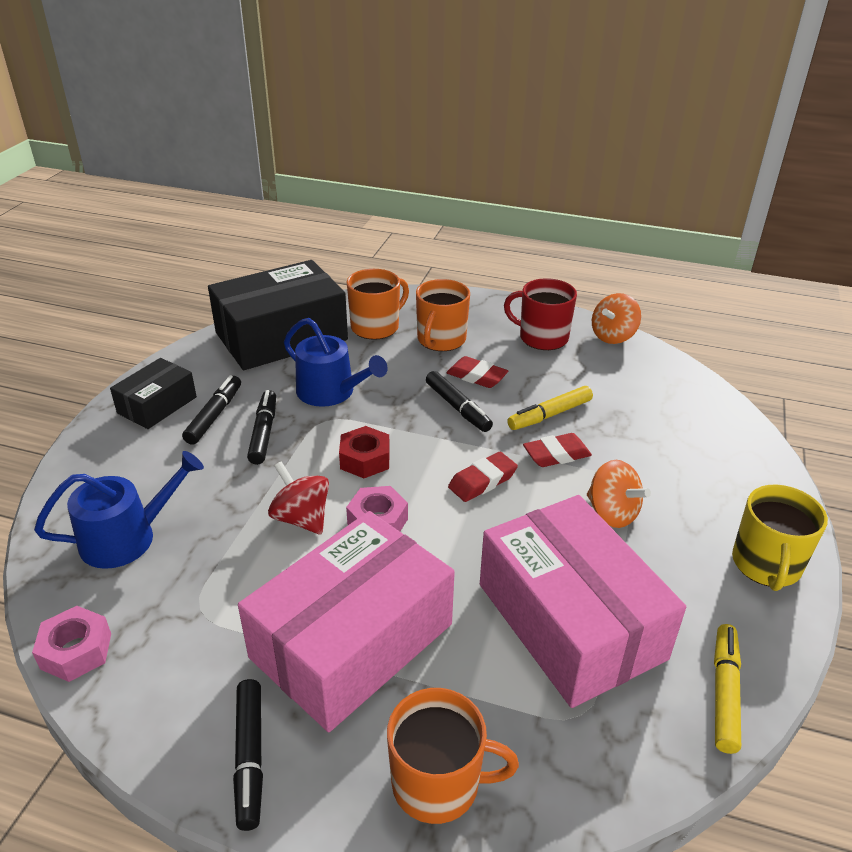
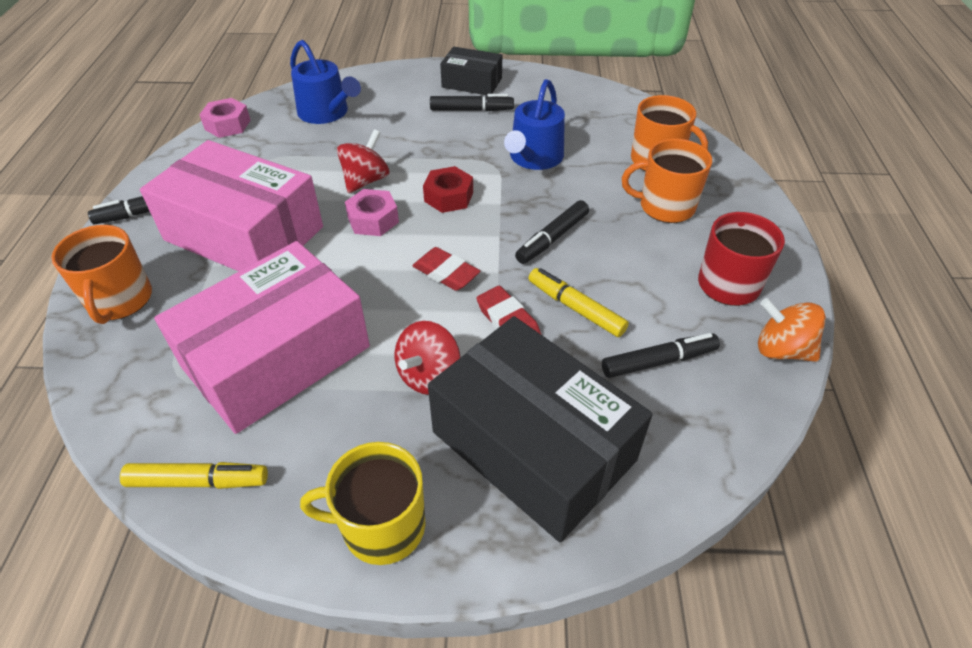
camera: 75 degrees right, 10 degrees up
black box [208,260,348,370] -> black box moved to [428,316,653,542]
black marker [247,390,276,465] -> black marker moved to [602,333,720,378]
red eraser [447,356,508,388] -> none
orange spinning top [587,460,651,528] -> red spinning top [395,321,461,395]

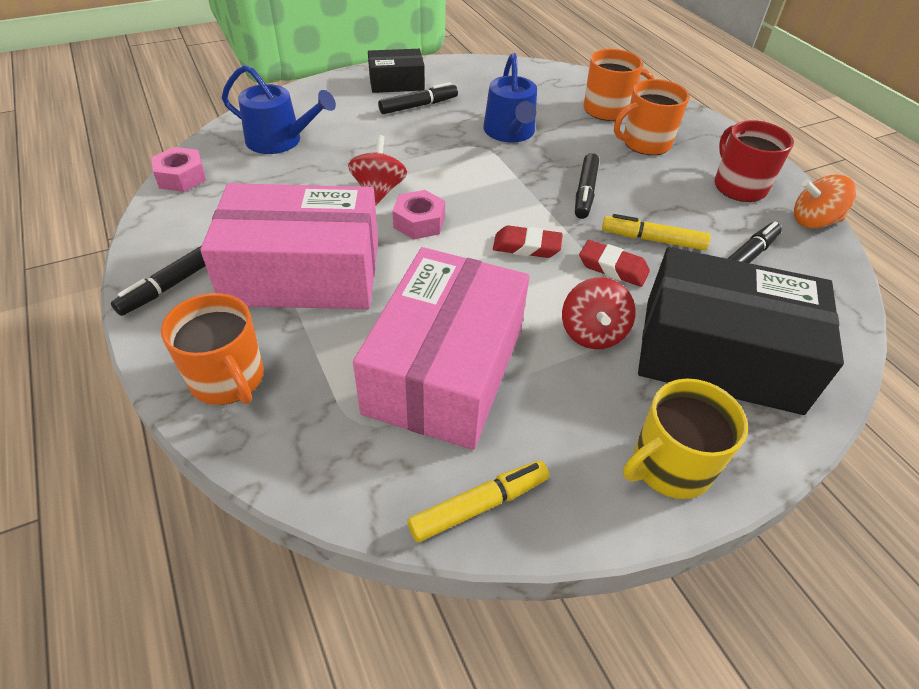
camera: 30 degrees left, 0 degrees up
red nut [423,166,473,213] -> none

